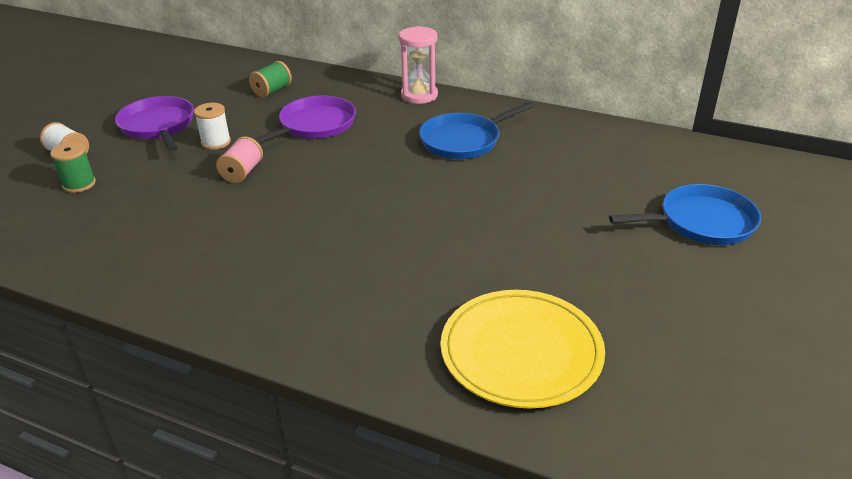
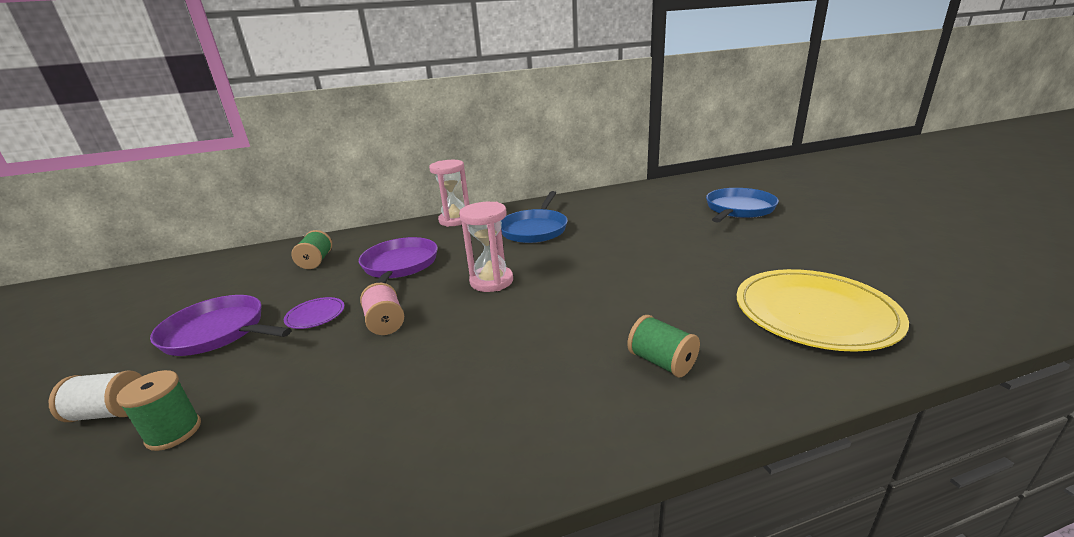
camera: 40 degrees left, 10 degrees down
white spool [194,103,231,150] -> purple plate [284,297,344,329]
none -> pink hourglass [459,202,513,292]
none -> green spool [627,315,700,377]

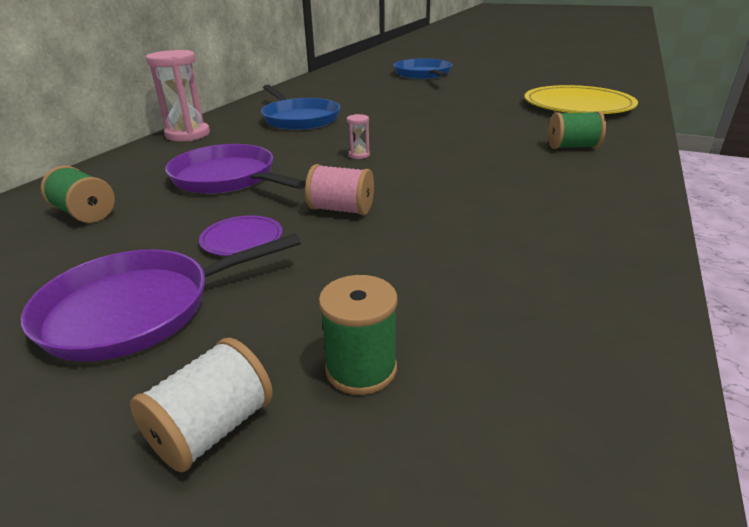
camera: 50 degrees left, 5 degrees up
pink hourglass [459,202,513,292] -> pink hourglass [347,114,370,159], size x0.44

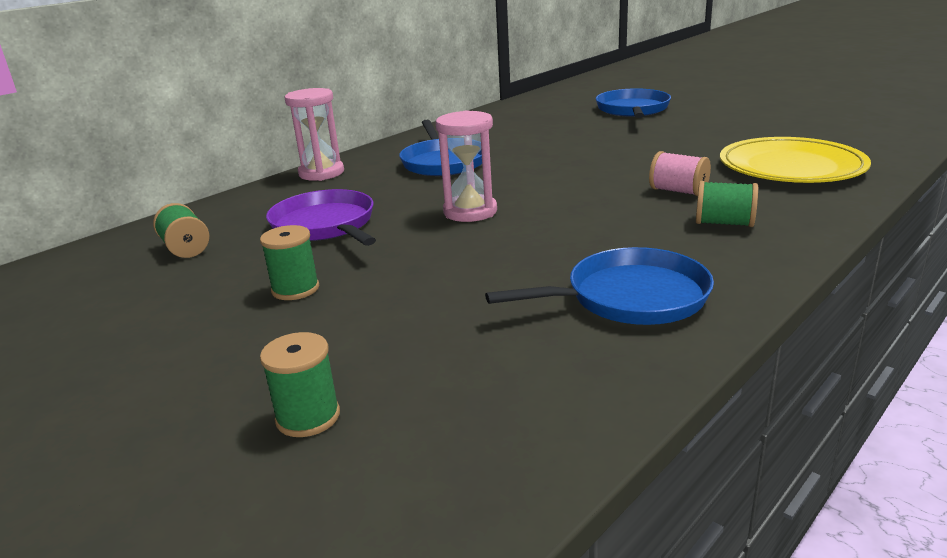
camera: 20 degrees right, 5 degrees down
purple pan [21,234,301,361] -> none
white spool [130,338,273,473] -> none
purple plate [199,215,282,256] -> green spool [260,225,319,300]
pink spool [305,164,374,215] -> pink spool moved to [649,151,711,196]
pink hourglass [347,114,370,159] -> pink hourglass [436,110,497,222], size x2.25
none -> blue pan [485,247,714,325]

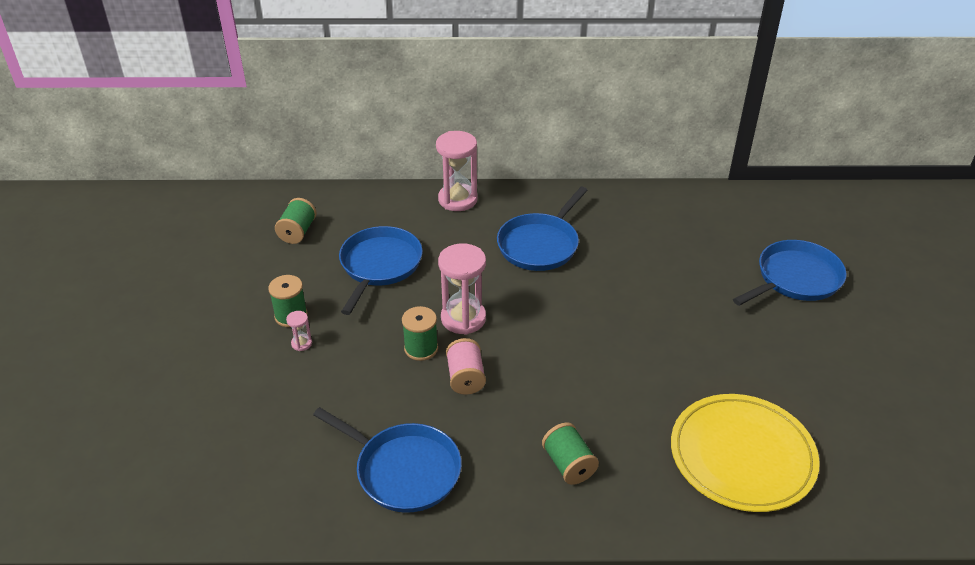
camera: 45 degrees right, 15 degrees up
green spool [260,332,340,437] -> green spool moved to [402,306,438,361]
purple pan [266,189,376,246] -> blue pan [339,226,423,315]
pink spool [649,151,711,196] -> pink spool moved to [446,338,486,395]
none -> pink hourglass [286,311,312,351]

